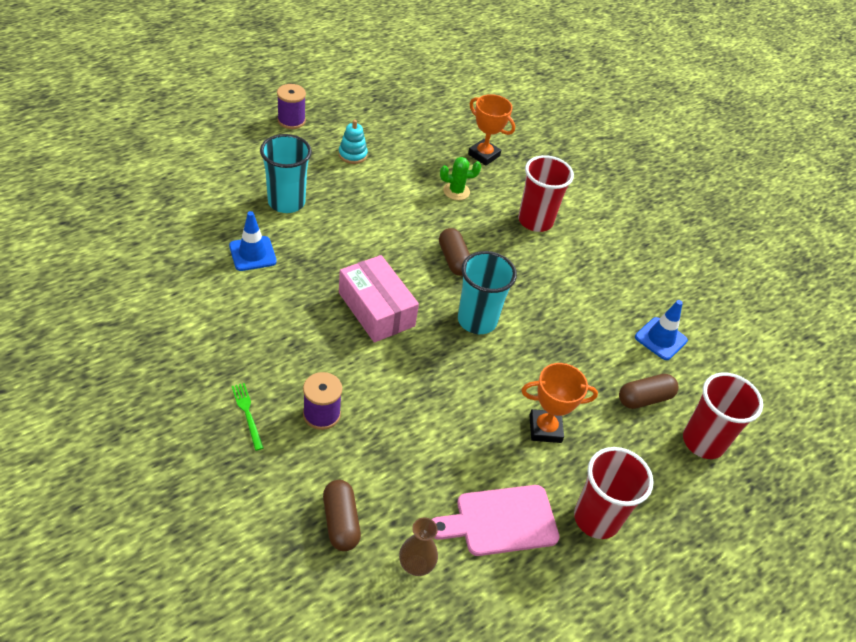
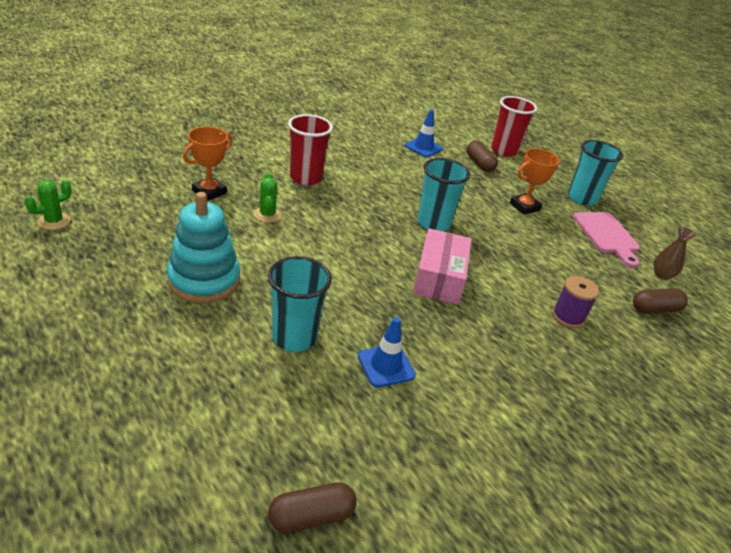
camera: 90 degrees left, 10 degrees down
green fork [232,383,263,451] -> none
purple spool [277,84,306,129] -> none
turquoise stacking toy [339,120,368,164] -> turquoise stacking toy [167,192,240,303], size x2.01
pink box [339,255,419,343] -> pink box turned 45 degrees counterclockwise [413,228,471,305]
brown capsule [439,228,470,276] -> brown capsule moved to [268,482,357,533]
orange trophy [521,363,598,443] -> orange trophy turned 60 degrees clockwise [510,148,560,215]
red cup [574,447,654,539] -> turquoise cup [568,140,623,206]
none -> green cactus [24,180,72,230]

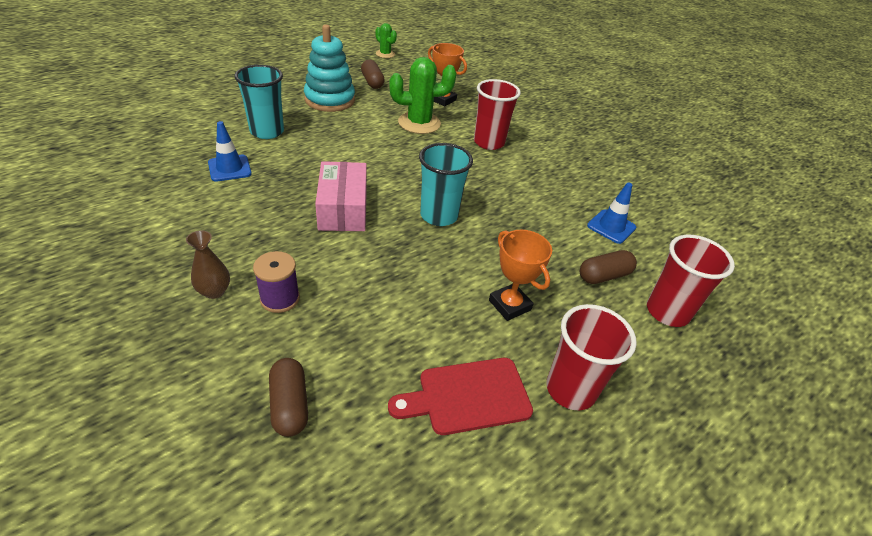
camera: 90 degrees right, 5 degrees up
green cactus [254,173,281,223] -> green cactus [389,57,456,134], size x1.83
brown capsule [268,482,357,533] -> brown capsule moved to [361,60,385,89]
pink box [413,228,471,305] -> pink box turned 75 degrees clockwise [315,161,367,231]
turquoise cup [568,140,623,206] -> red cup [546,304,637,410]
pink cutting board [573,212,640,268] -> red cutting board [388,358,533,435]
brown vase [654,227,696,280] -> brown vase moved to [186,230,230,299]

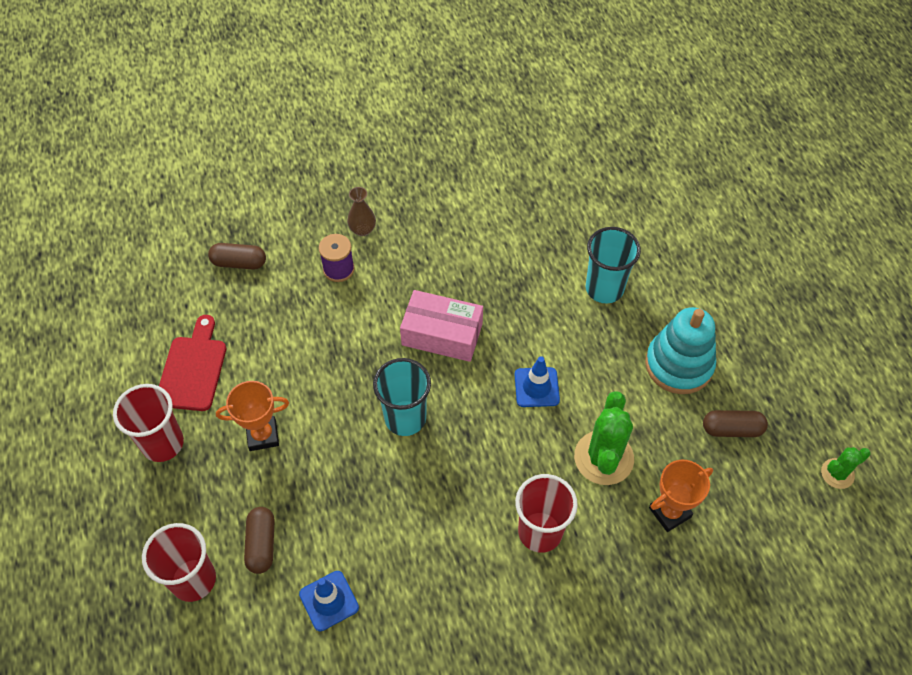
camera: 115 degrees right, 15 degrees up
blue traffic cone [208,121,252,182] -> blue traffic cone moved to [515,356,560,407]

